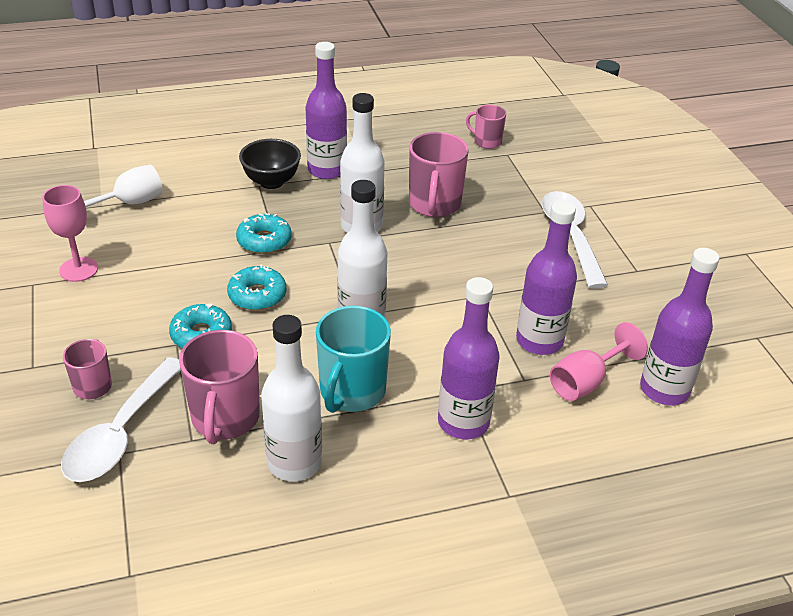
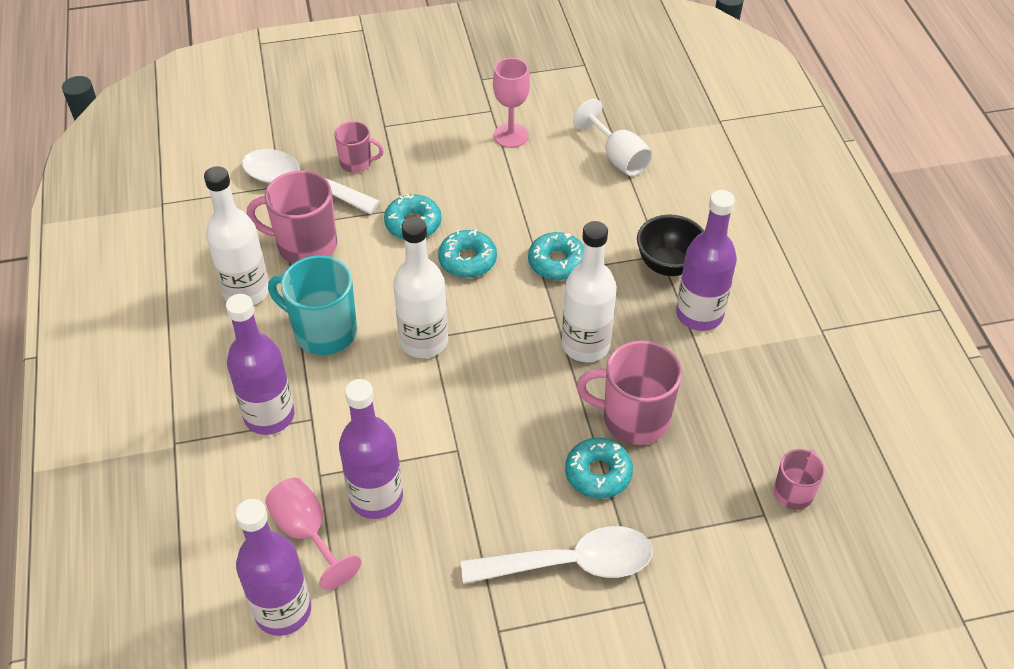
camera: 95 degrees right, 10 degrees up
none -> turquoise donut [565,438,633,499]

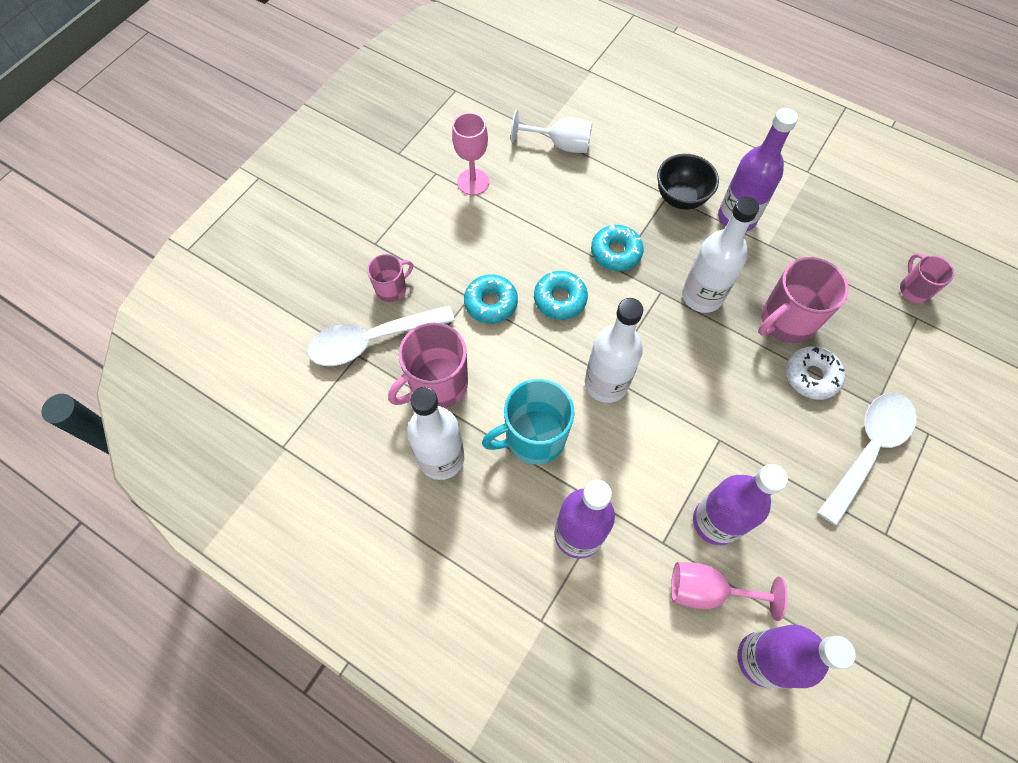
camera: 45 degrees left, 15 degrees up
turquoise donut [565,438,633,499] -> white donut [786,347,845,400]

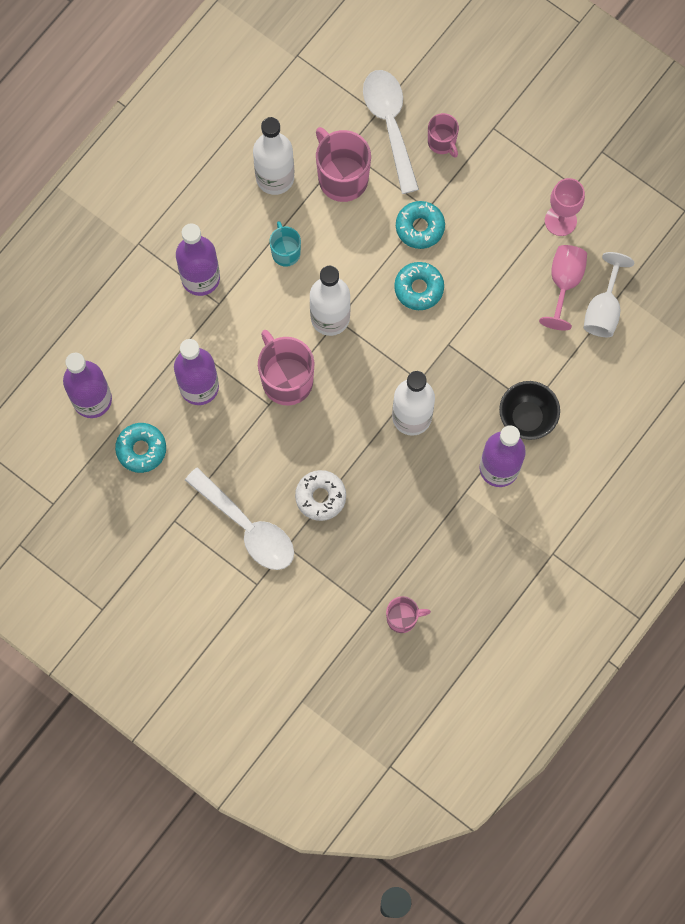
camera: 95 degrees right, 10 degrees up
turquoise mug [482,379,575,465] -> turquoise mug [269,221,301,267], size x0.57
turquoise donut [591,225,644,271] -> turquoise donut moved to [115,423,166,473]
pink goblet [671,562,787,621] -> pink goblet moved to [539,245,587,330]
pink mug [758,257,849,343] -> pink mug moved to [258,330,315,405]

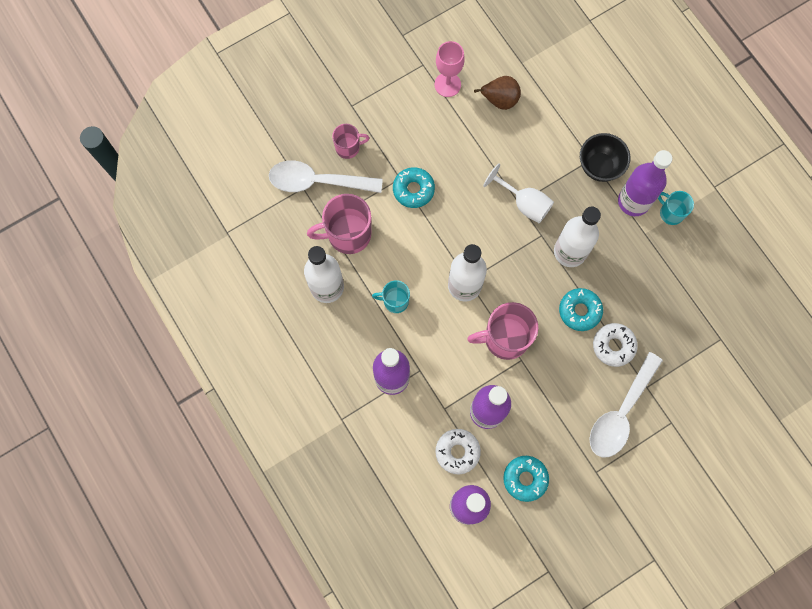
camera: 70 degrees left, 0 degrees up
white spoon [185,467,294,570] -> white spoon turned 150 degrees clockwise [589,352,663,457]
pink mug [386,596,431,633] -> none
turquoise donut [394,262,444,310] -> turquoise donut moved to [559,288,603,331]
pink goblet [539,245,587,330] -> brown pear [474,76,521,110]
white goblet [584,252,634,337] -> white goblet moved to [483,163,554,223]
none -> white donut [435,429,481,474]
none -> turquoise mug [658,191,694,225]

